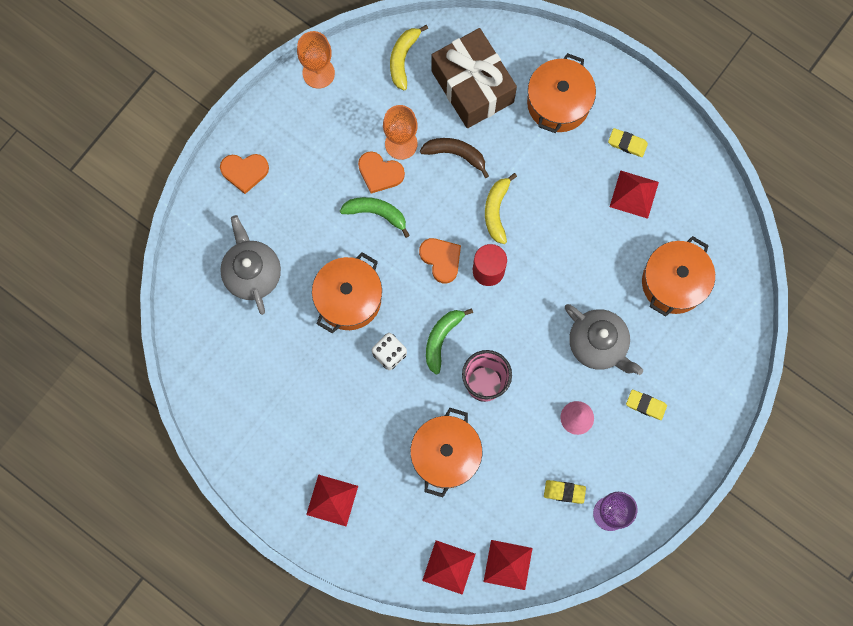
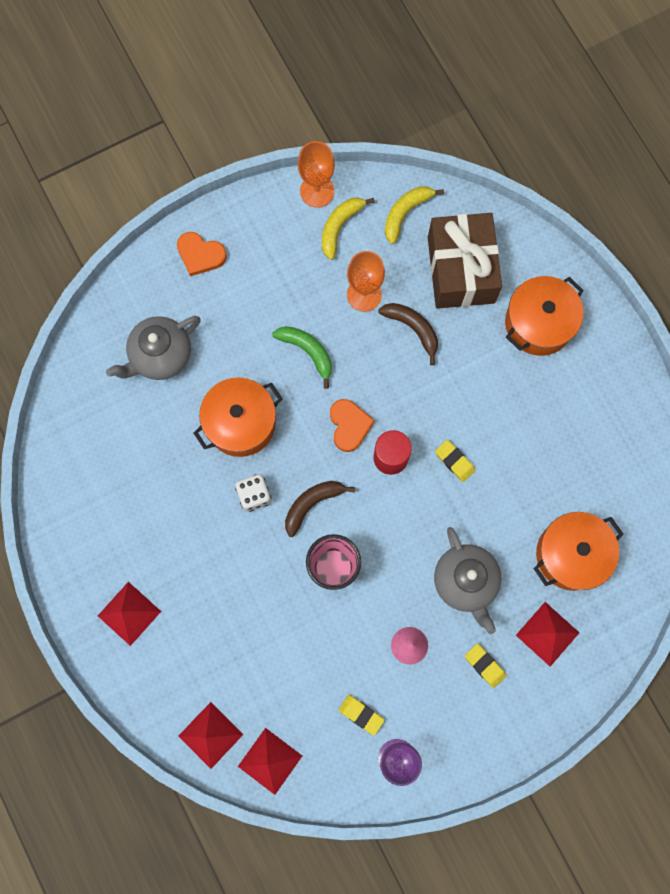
camera: 25 degrees right, 0 degrees up
grey teapot [220,215,281,315] -> grey teapot turned 135 degrees counterclockwise [106,316,201,380]
orange heart [358,152,405,193] -> none
orange pot [410,408,482,497] -> none
green banana [426,308,473,375] -> brown banana [285,481,355,537]
yellow banana [485,173,517,244] -> yellow banana moved to [322,197,375,260]
yellow eraser [608,128,648,157] -> yellow eraser moved to [435,440,476,482]
red pyramid [610,170,659,219] -> red pyramid moved to [516,602,579,666]

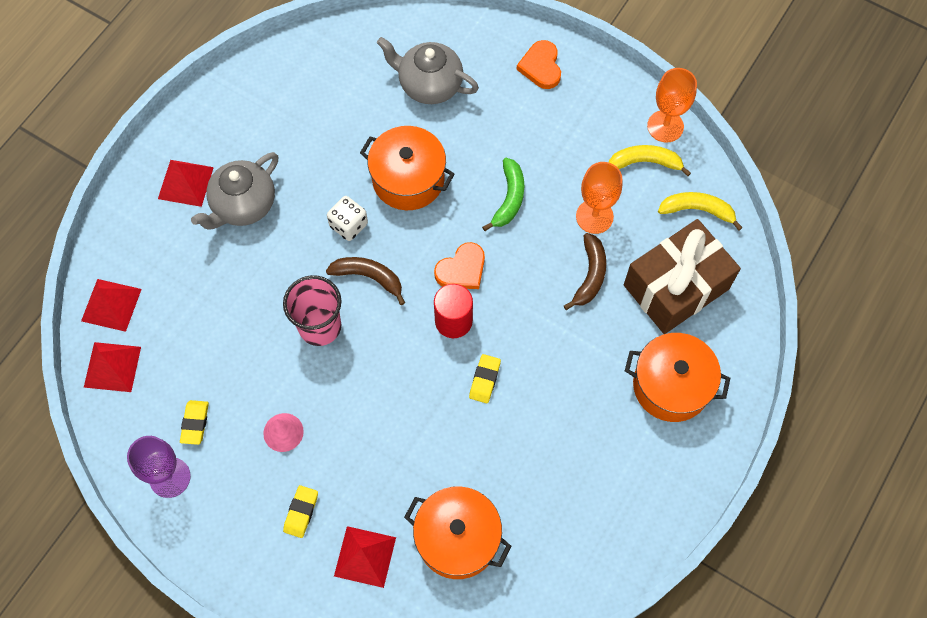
camera: 60 degrees right, 10 degrees down
grey teapot [434,527,501,634] -> grey teapot moved to [191,152,278,229]

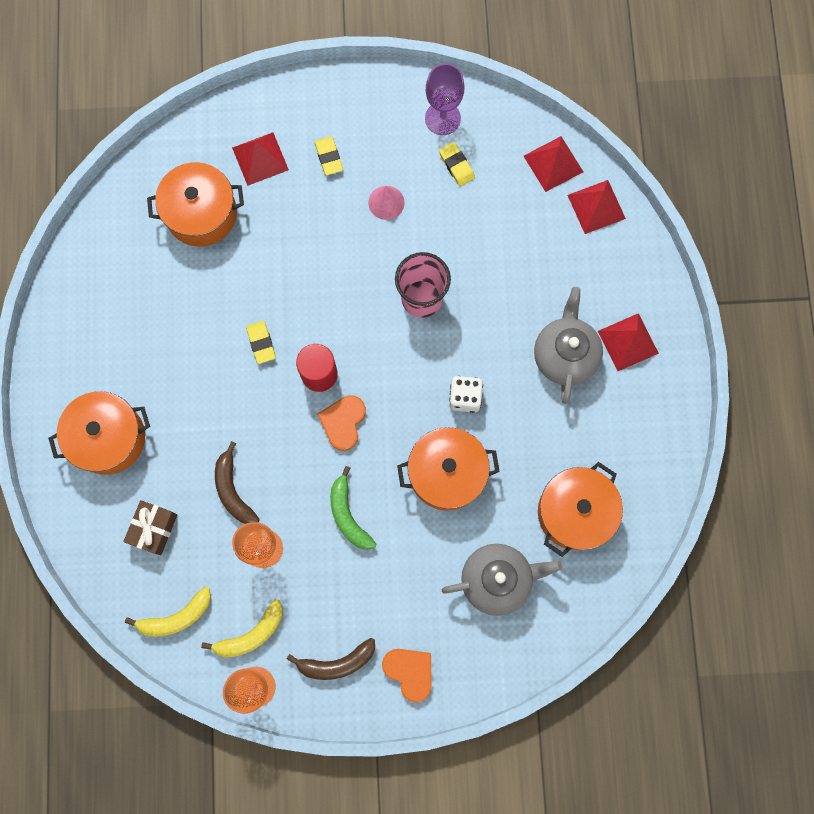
camera: 145 degrees right, 10 degrees up
brown banana [326,257,405,305] -> brown banana moved to [287,638,375,680]
brown gift [624,219,741,334] -> brown gift [123,500,177,555], size x0.51
none -> orange pot [538,462,623,557]

